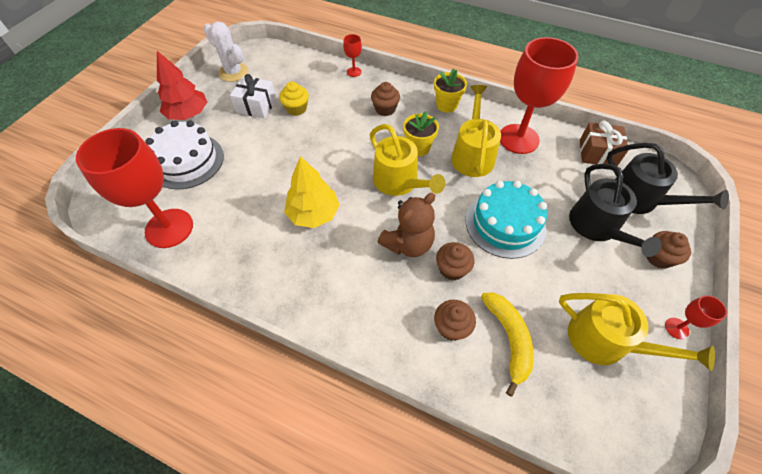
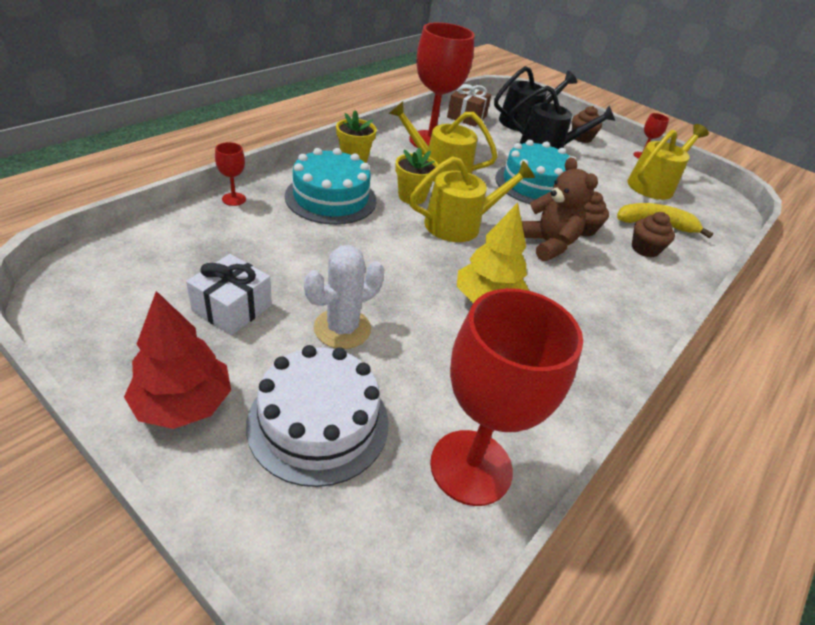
camera: 80 degrees left, 15 degrees down
white cactus [204,22,248,82] -> white cactus moved to [304,245,384,349]
yellow cupcake [279,81,309,116] -> none
brown cupcake [371,82,400,116] -> turquoise cake [285,148,376,225]

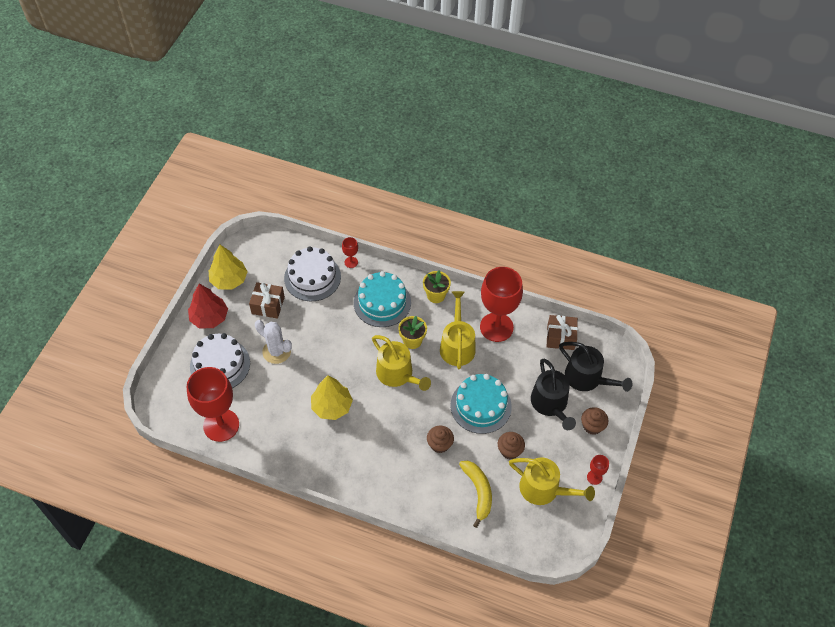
camera: 75 degrees right, 15 degrees up
white gift [186,254,272,335] -> brown gift [249,282,285,319]
brown teddy bear [522,157,598,261] -> none
brown cupcake [632,212,675,258] -> brown cupcake moved to [498,432,525,459]
none -> yellow tree [209,245,248,290]
none -> white cake [284,246,341,301]

